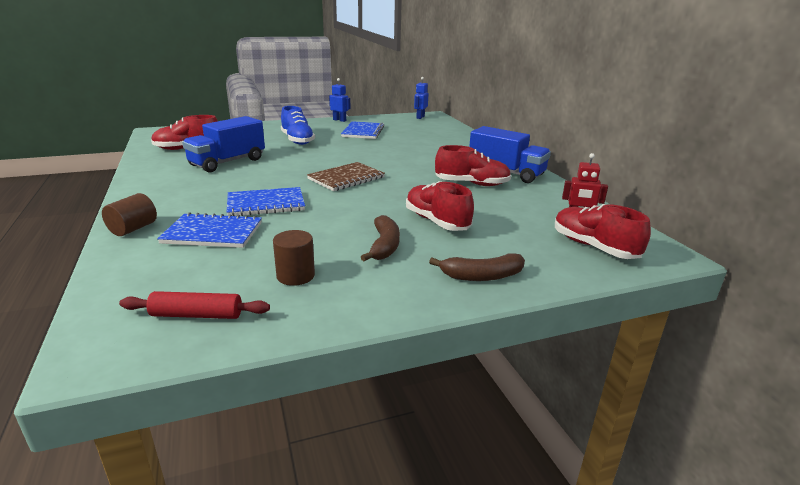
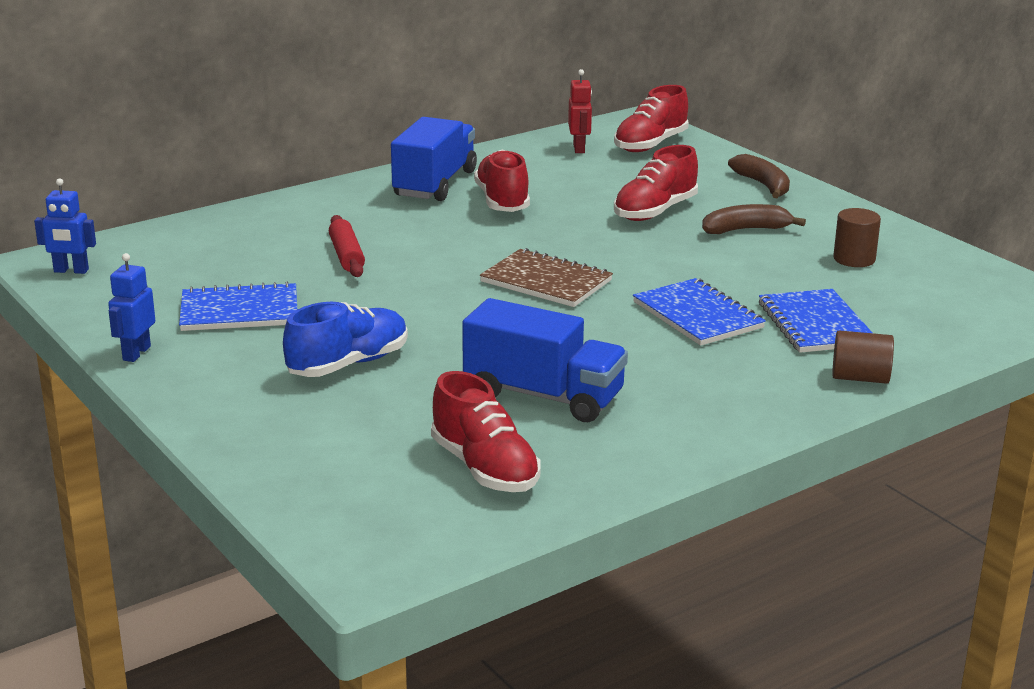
camera: 105 degrees left, 0 degrees up
red rolling pin [119,291,270,319] -> red rolling pin moved to [329,215,365,277]

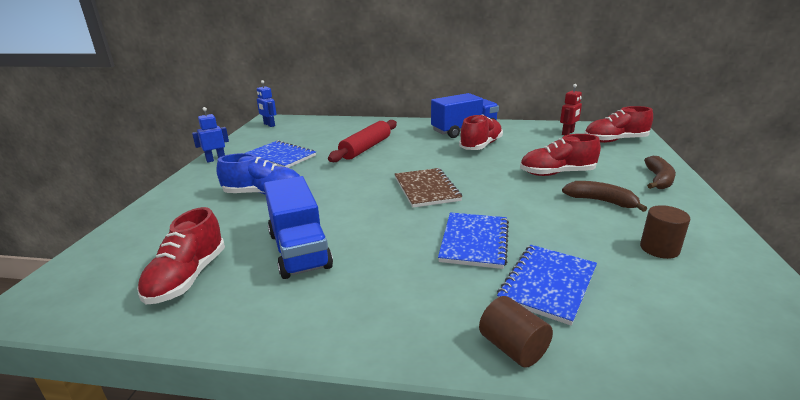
camera: 45 degrees right, 0 degrees up
red rolling pin [329,215,365,277] -> red rolling pin [328,120,397,162], size x1.51

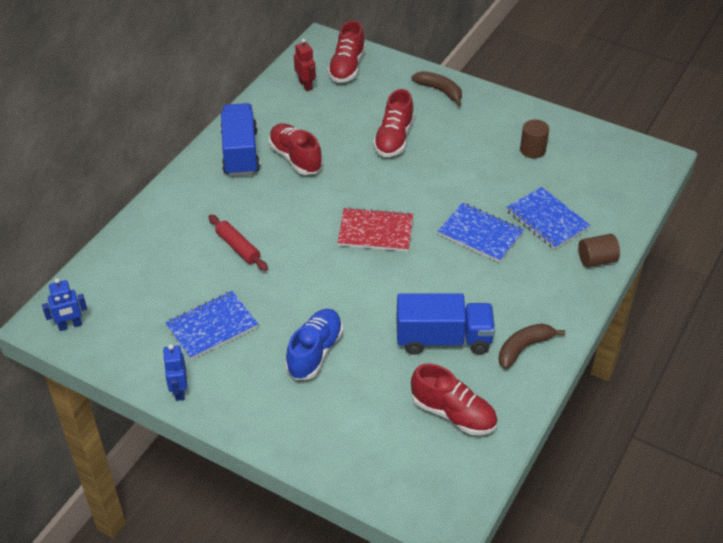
camera: 70 degrees left, 20 degrees up
red rolling pin [328,120,397,162] -> red rolling pin [208,214,268,271], size x0.66
brown notebook [395,168,462,208] -> red notebook [337,207,413,252]
brown banana [562,181,647,212] -> brown banana moved to [499,323,565,369]

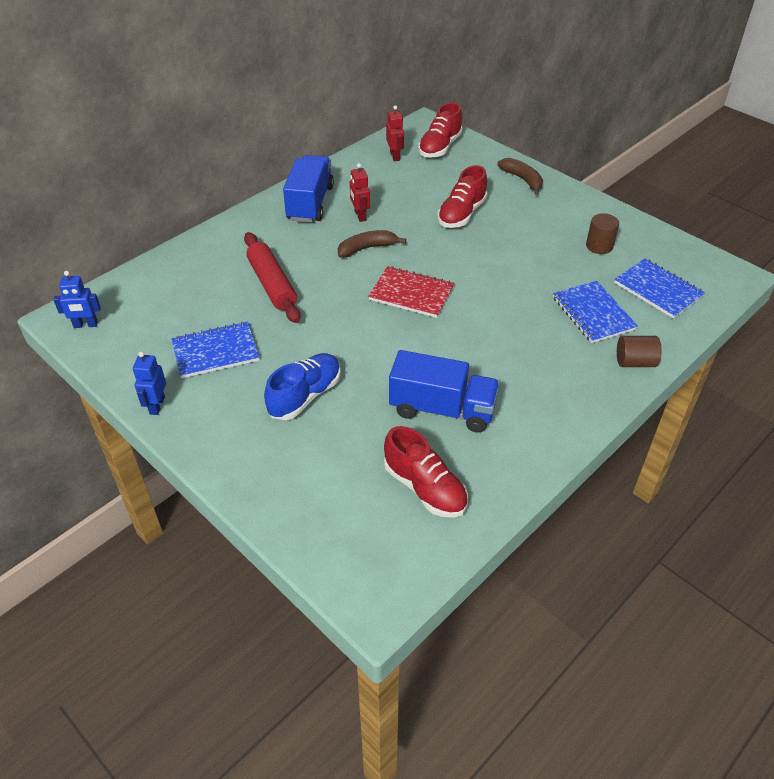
camera: 15 degrees right, 0 degrees up
red rolling pin [208,214,268,271] -> red rolling pin [244,232,301,323], size x1.51
red shoe [269,123,323,175] -> red robot [350,163,370,222]
blue notebook [438,203,524,262] -> blue notebook moved to [614,258,705,319]
brown banana [499,323,565,369] -> brown banana moved to [338,230,406,258]

